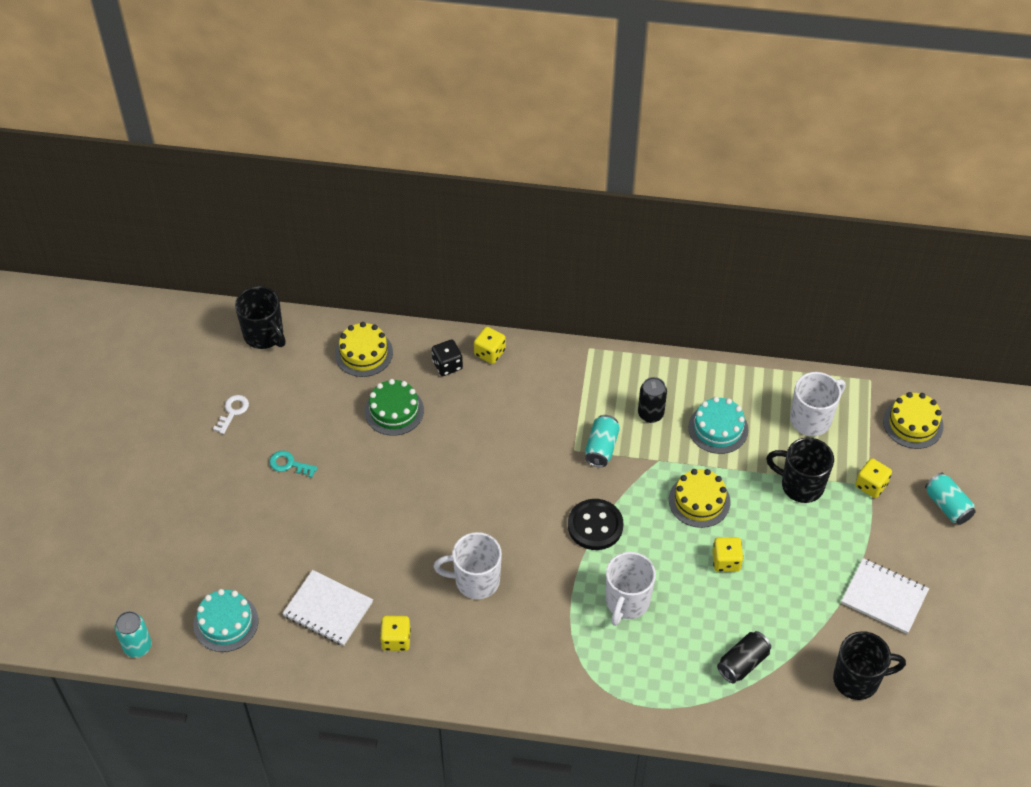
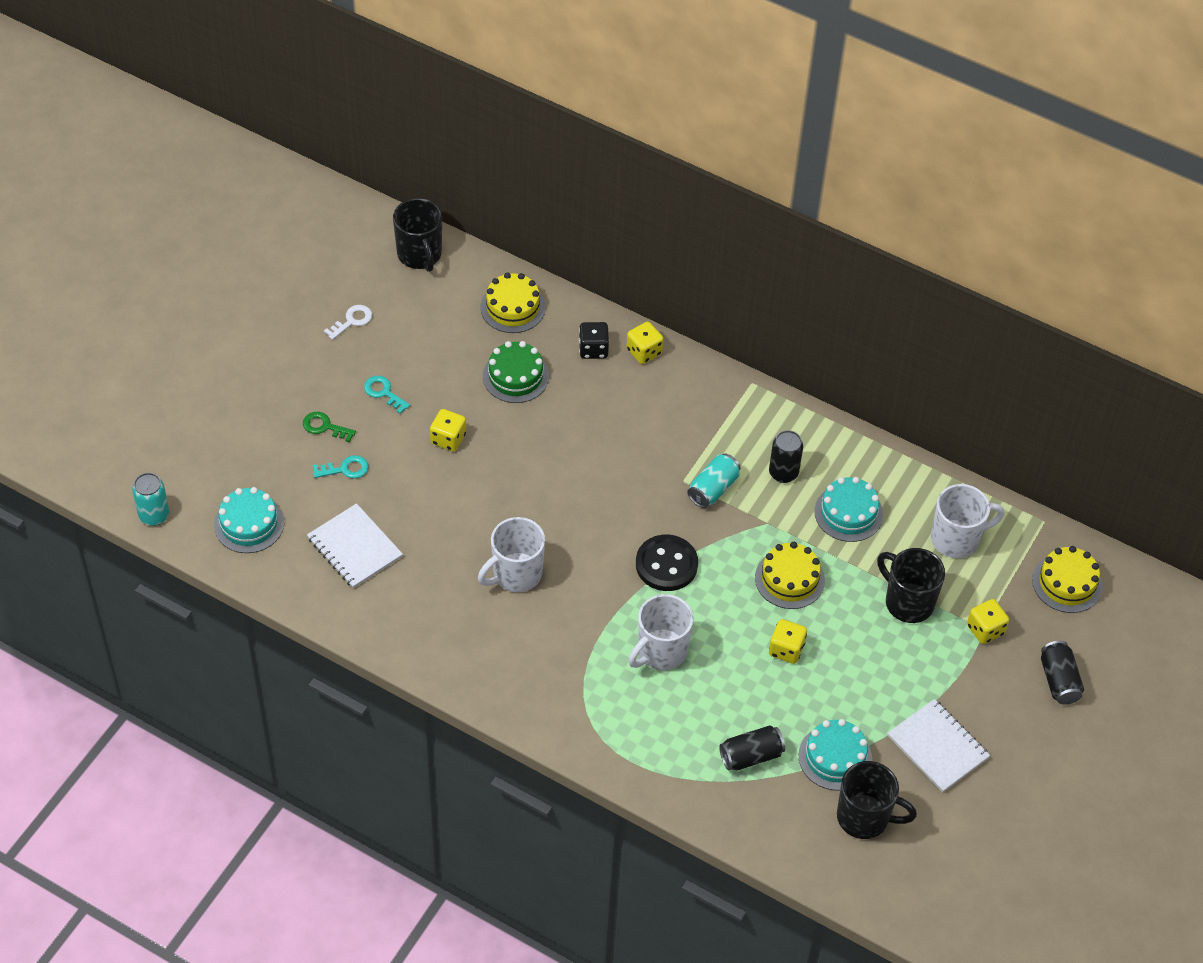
camera: 20 degrees right, 0 degrees up
yellow dice [380,616,411,651] -> yellow dice moved to [430,409,466,451]
white mug [434,532,502,599] -> white mug turned 60 degrees counterclockwise [478,517,545,592]
turquoise can [925,473,976,525] -> black can [1041,641,1084,704]
none -> green key [303,412,356,442]
none -> turquoise key [313,455,369,478]
none -> turquoise cake [799,719,872,790]

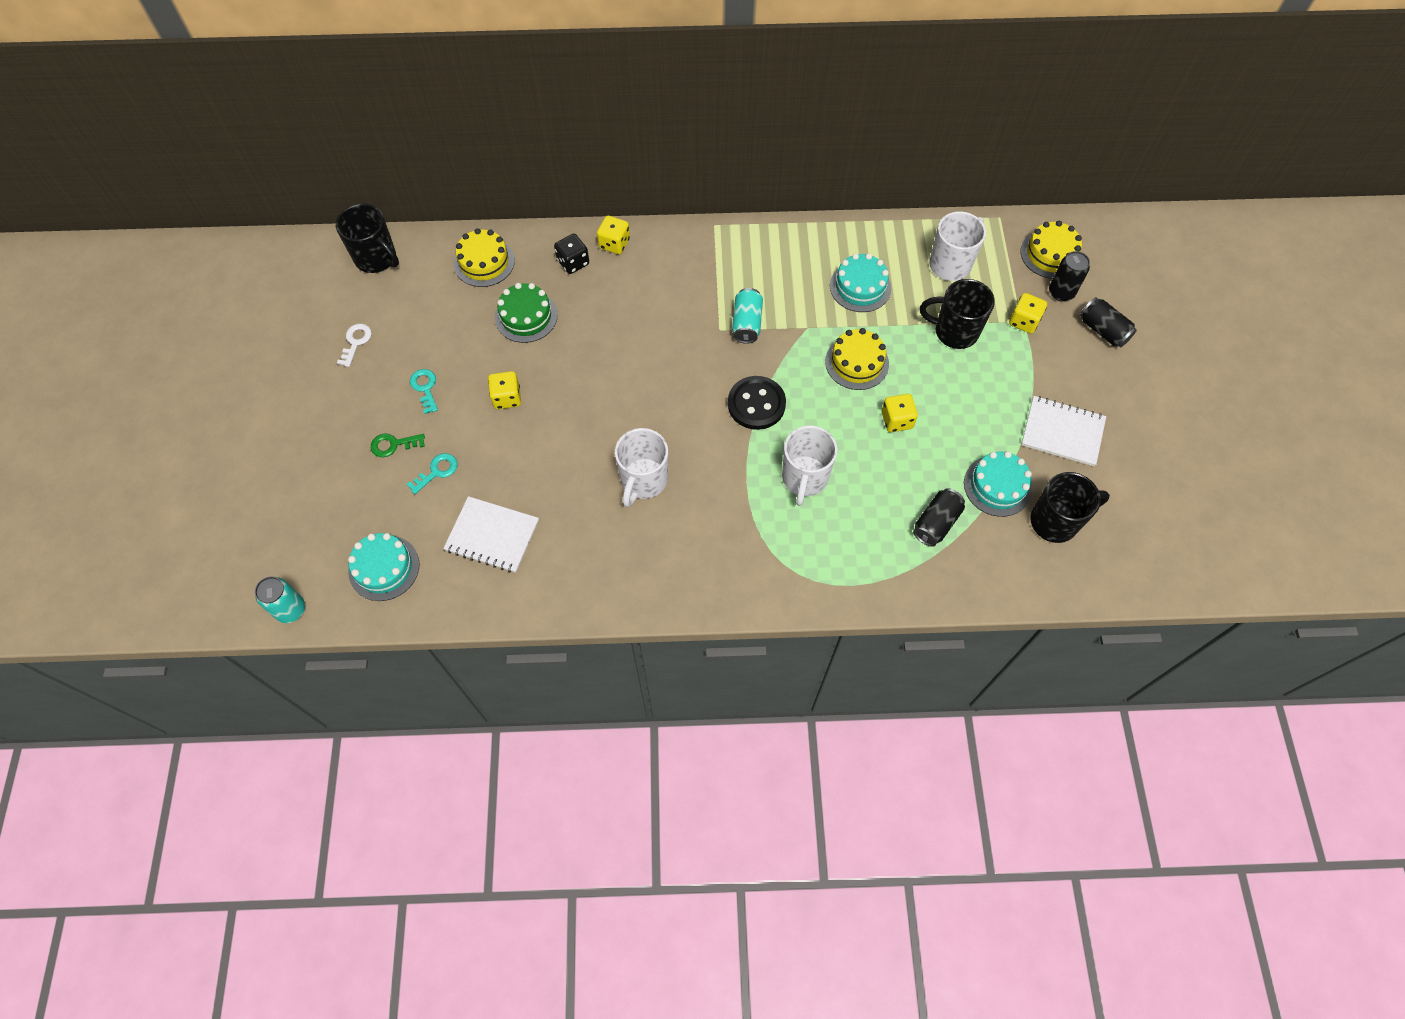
camera: 30 degrees left, 10 degrees up
turquoise key [364,376,410,414] -> turquoise key turned 60 degrees clockwise [410,369,438,414]
black can [769,430,803,483] -> black can moved to [1049,251,1090,302]

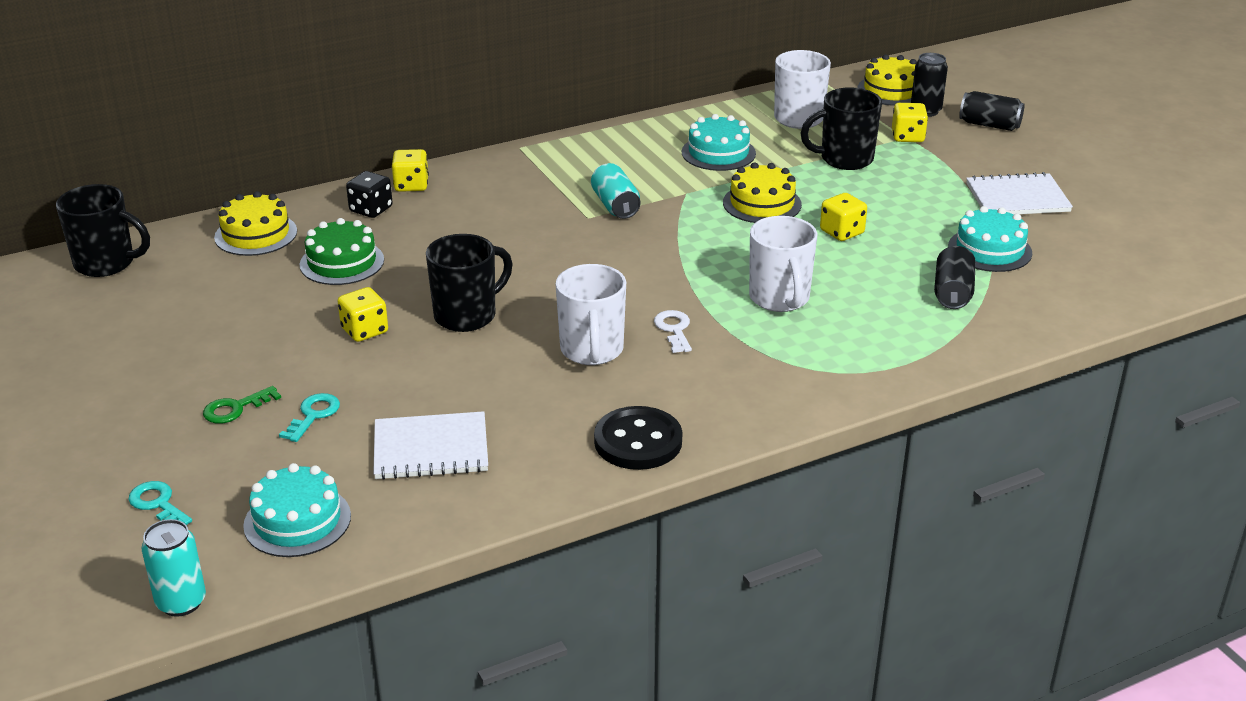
camera: 25 degrees left, 30 degrees down
white key [337,324,372,367] -> white key moved to [654,310,692,353]
turquoise key [410,369,438,414] -> turquoise key moved to [128,481,192,525]
black button [728,376,786,430] -> black button moved to [594,406,682,470]
black mug [1030,472,1110,543] -> black mug moved to [426,234,513,332]

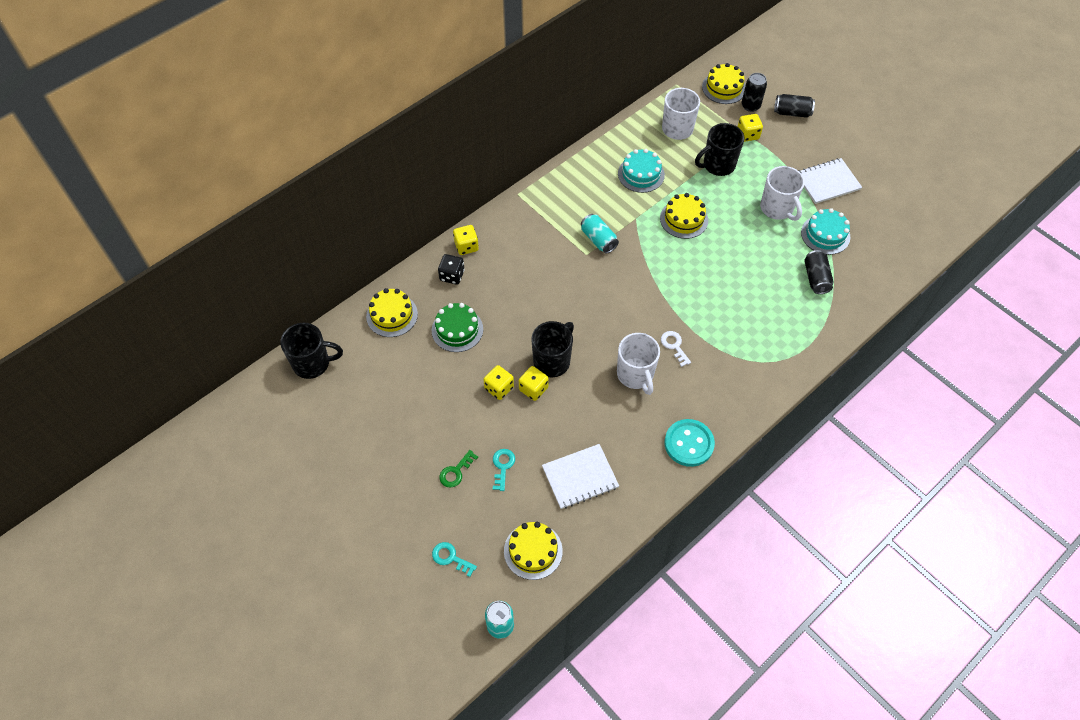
camera: 15 degrees left, 25 degrees up
turquoise cake [243,463,351,557] -> yellow cake [504,522,563,580]
black button [594,406,682,470] -> turquoise button [664,419,715,467]
white mug [749,216,817,312] -> white mug moved to [760,166,805,221]
yellow dice [820,193,867,241] -> yellow dice moved to [519,366,549,401]

